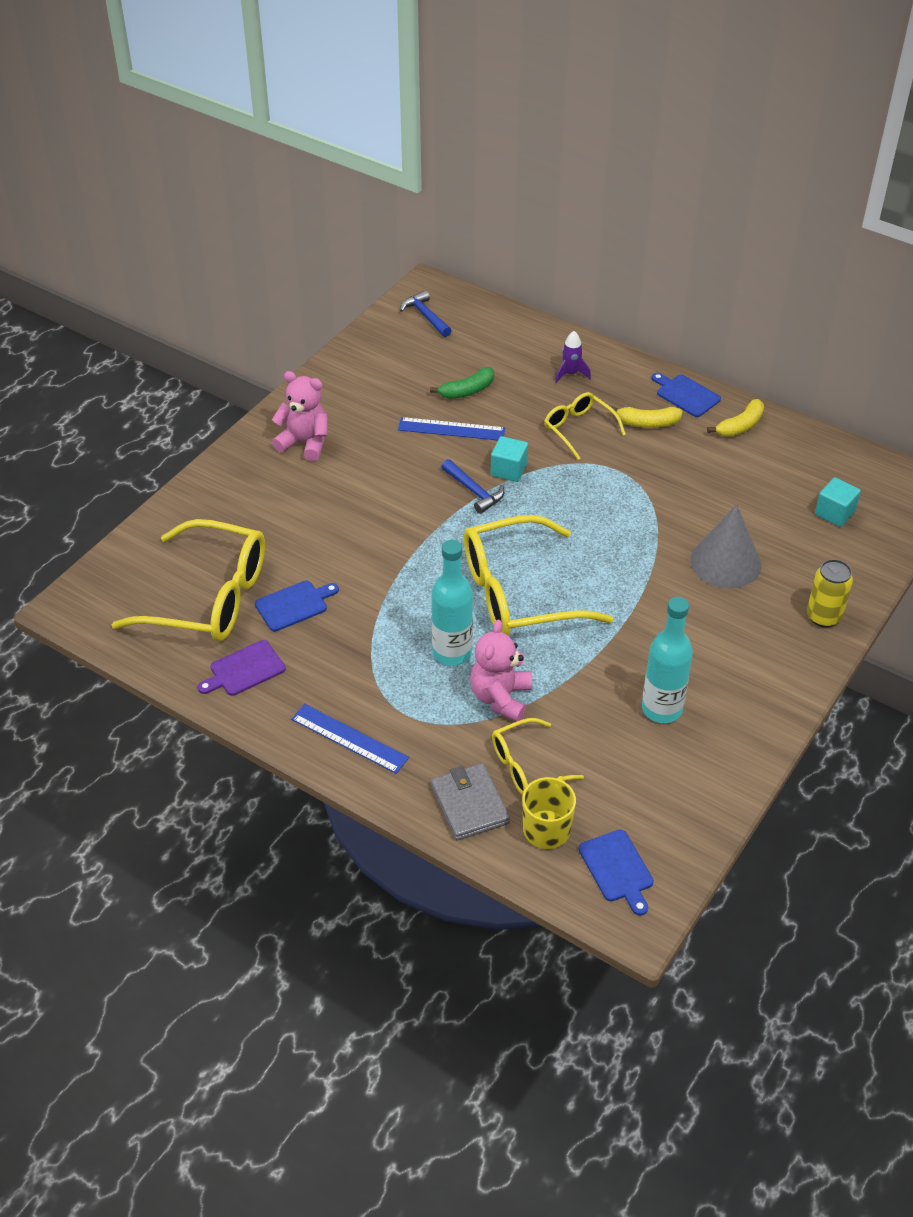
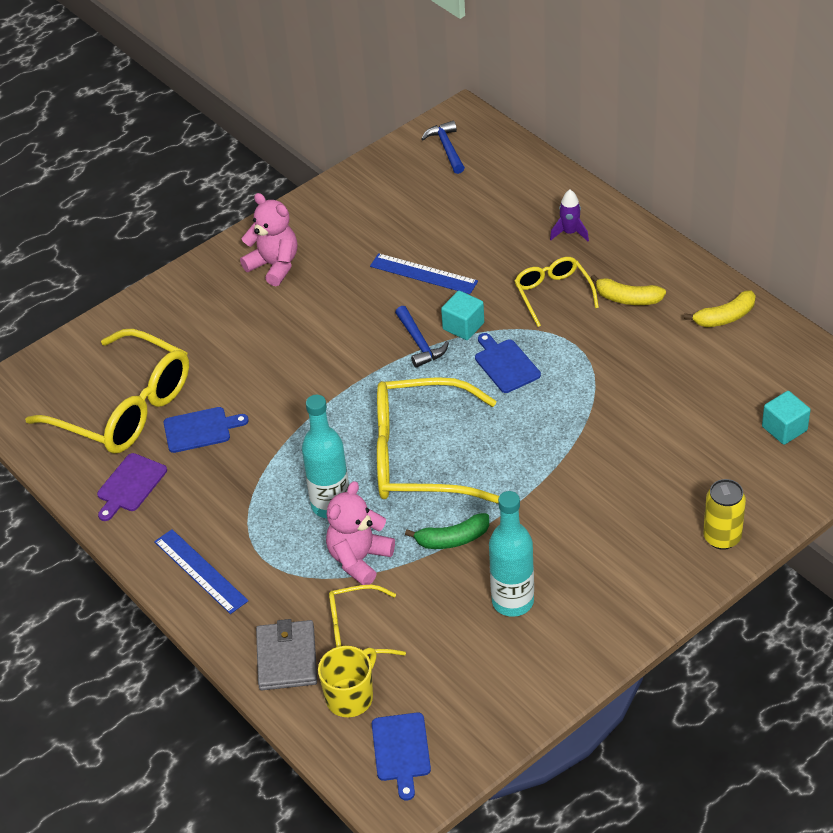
camera: 20 degrees right, 0 degrees up
purple cutting board [198,640,286,696] -> purple cutting board turned 45 degrees counterclockwise [97,453,167,521]
green banana [430,367,494,399] -> green banana moved to [405,513,489,549]
blue cutting board [652,373,721,417] -> blue cutting board moved to [475,333,541,393]
grey cone [691,504,761,589] -> none

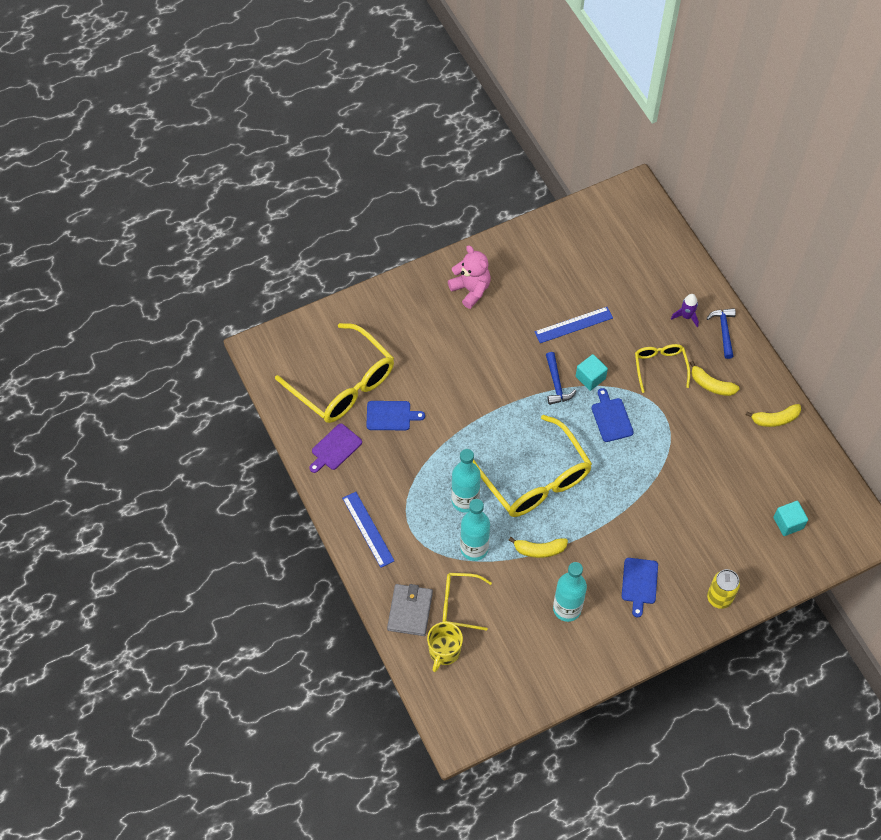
camera: 10 degrees right, 15 degrees up
yellow mug [318,646,377,717] -> yellow mug turned 150 degrees clockwise [427,622,463,672]
pink teddy bear [326,481,395,585] -> turquoise bottle [460,499,490,561]
blue ruler [370,253,478,294] -> blue ruler turned 60 degrees counterclockwise [534,307,613,343]
blue cutting board [372,713,431,800] -> blue cutting board moved to [622,558,658,617]
yellow glasses [377,377,499,503] -> yellow glasses turned 135 degrees counterclockwise [473,415,592,517]
green banana [405,513,489,549] -> yellow banana [509,537,568,558]
blue hammer [421,121,465,174] -> blue hammer moved to [706,308,736,359]

